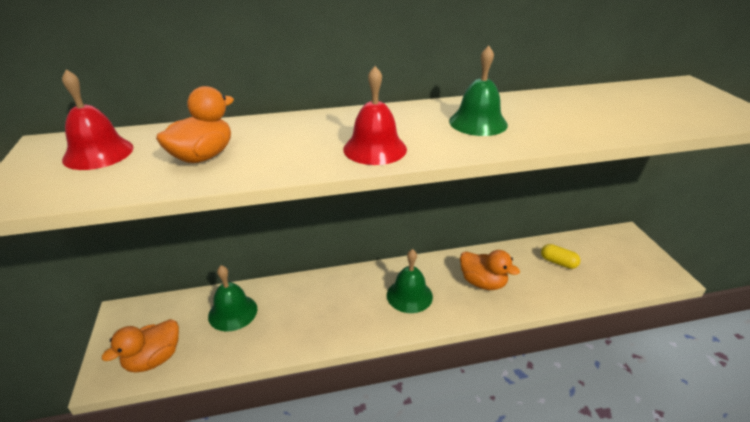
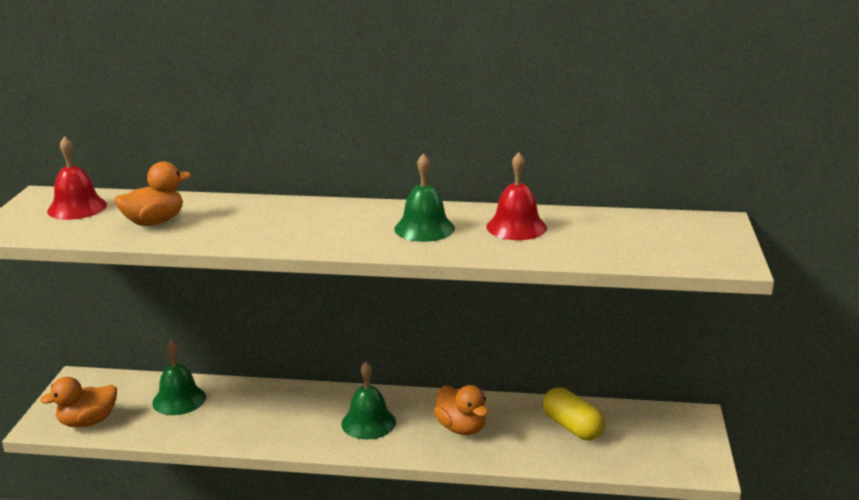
camera: 20 degrees right, 10 degrees down
red bell [343,66,407,165] -> red bell moved to [486,152,547,240]
yellow capsule [541,244,580,269] -> yellow capsule [542,387,605,440], size x1.53

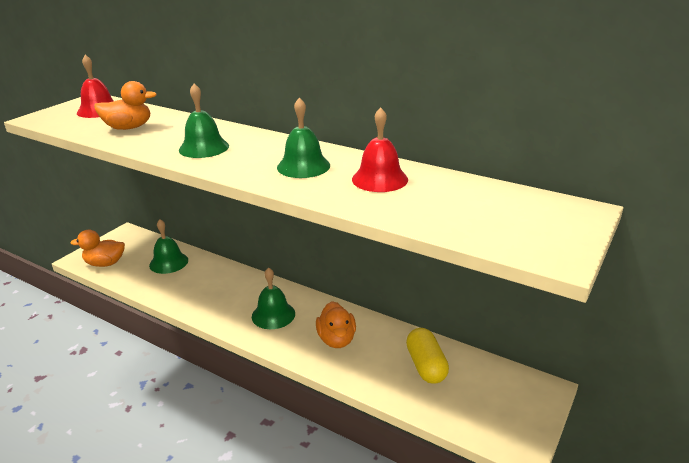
camera: 25 degrees right, 5 degrees up
none -> green bell [179,84,229,158]

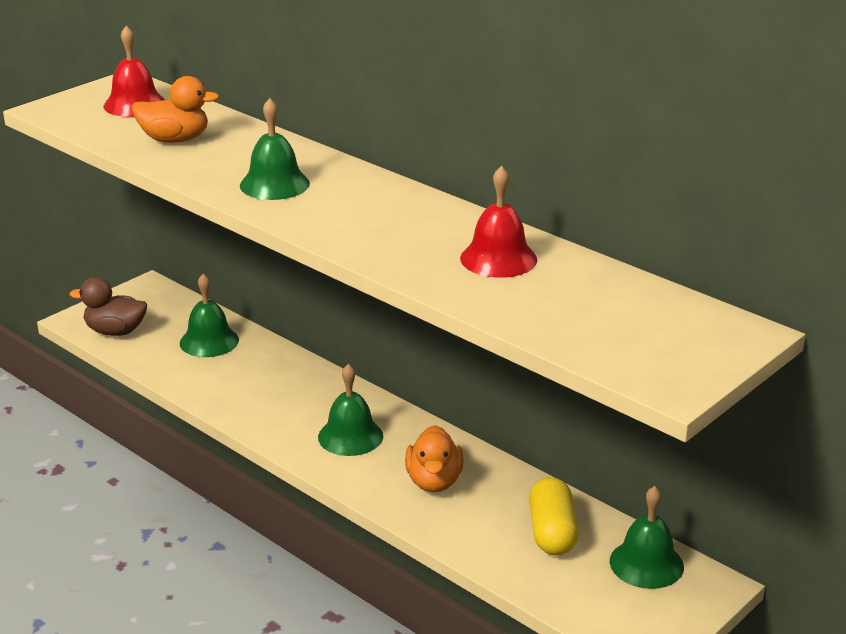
camera: 10 degrees right, 0 degrees up
orange duck [70,230,125,267] -> brown duck [70,277,147,336]
green bell [277,97,330,178] -> green bell moved to [610,486,684,589]

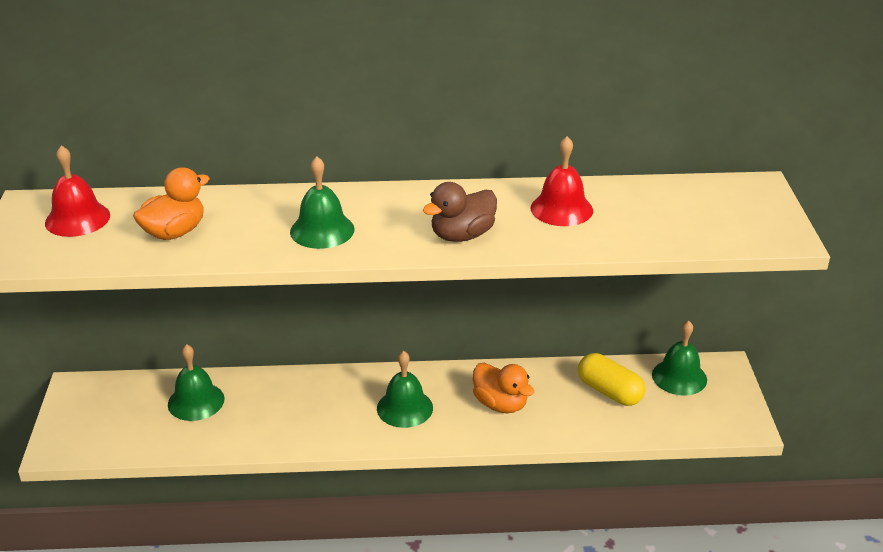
camera: 45 degrees left, 5 degrees up
brown duck [70,277,147,336] -> brown duck moved to [423,182,497,242]

